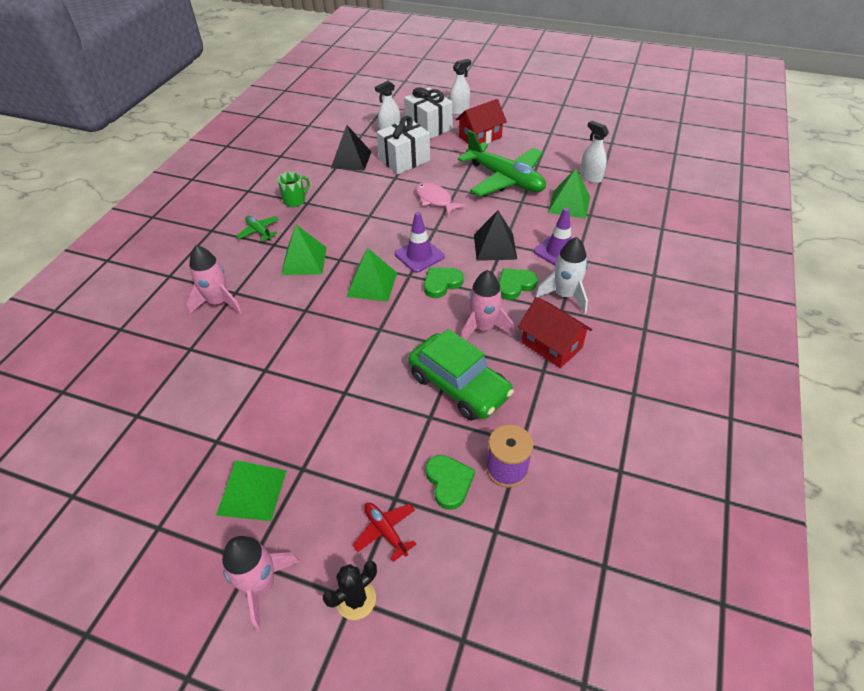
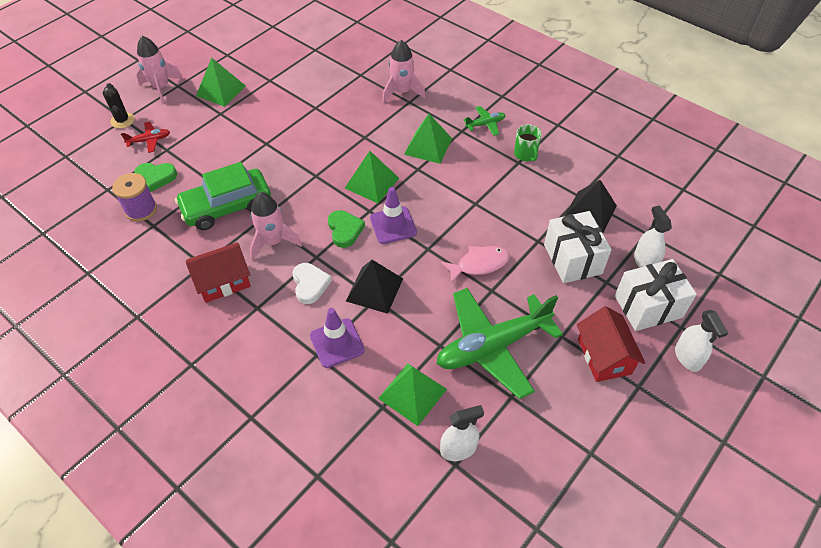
camera: 110 degrees right, 5 degrees up
green heart [499,268,538,300] -> white heart [293,263,332,304]
white rocket [535,237,588,313] -> none

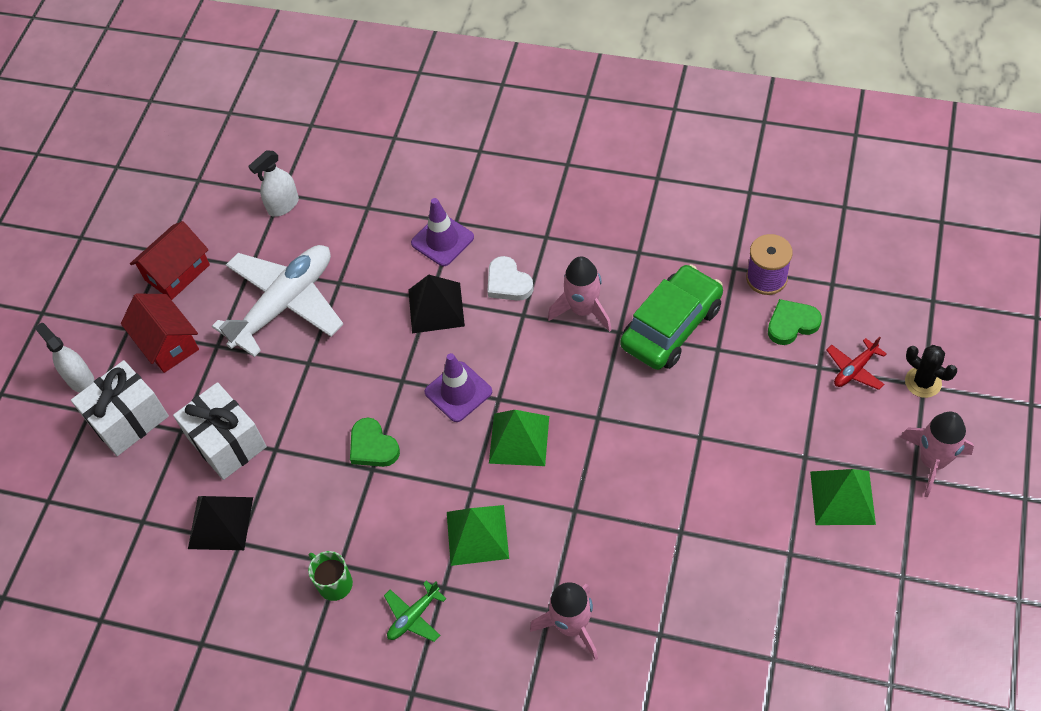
camera: 160 degrees right, 5 degrees up
red house [186,242,251,303] -> red house moved to [130,221,210,300]
green heart [328,210,365,248] -> green heart moved to [350,418,400,467]
green pyramid [378,363,447,426] -> none
green plane [436,288,563,399] -> white plane [212,245,343,357]
pink fish [441,246,510,284] -> none
white spray bottle [634,206,672,268] -> none

